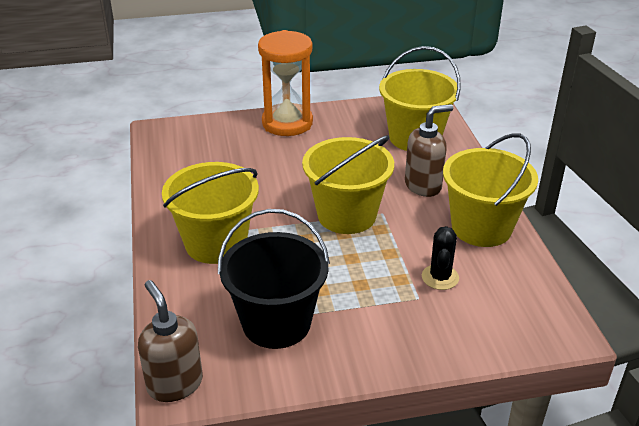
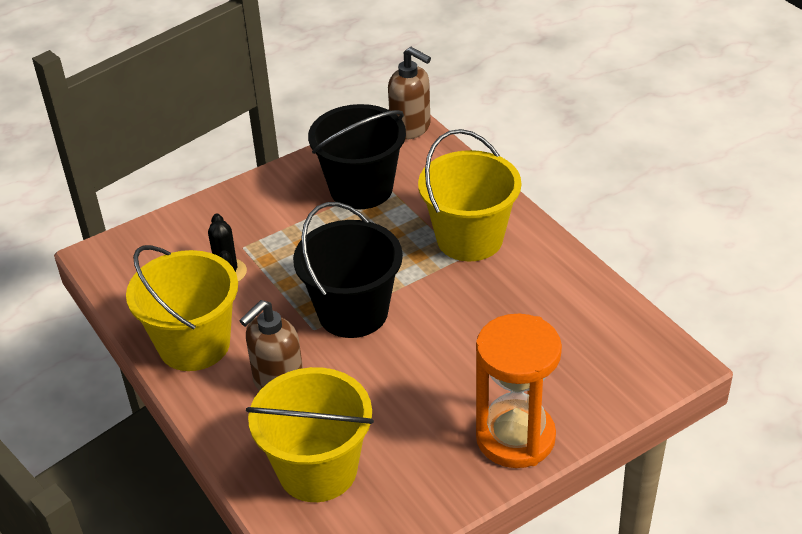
camera: 160 degrees right, 5 degrees up
yellow bucket [302,135,394,234] -> black bucket [293,202,403,338]

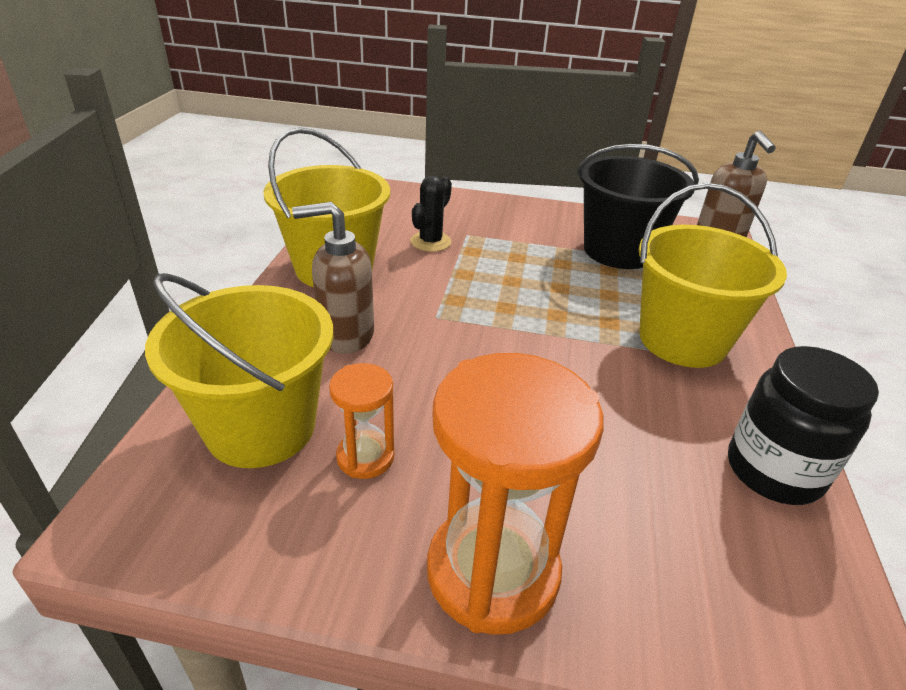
camera: 40 degrees right, 5 degrees down
black bucket [293,202,403,338] -> none
none -> orange hourglass [329,363,394,479]
none -> black jar [728,346,879,505]

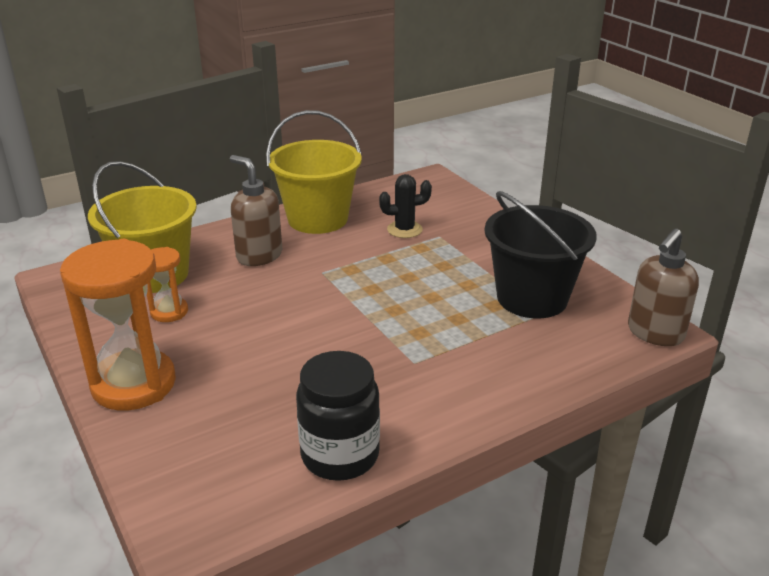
camera: 50 degrees right, 5 degrees down
yellow bucket [639,183,787,368] -> none

